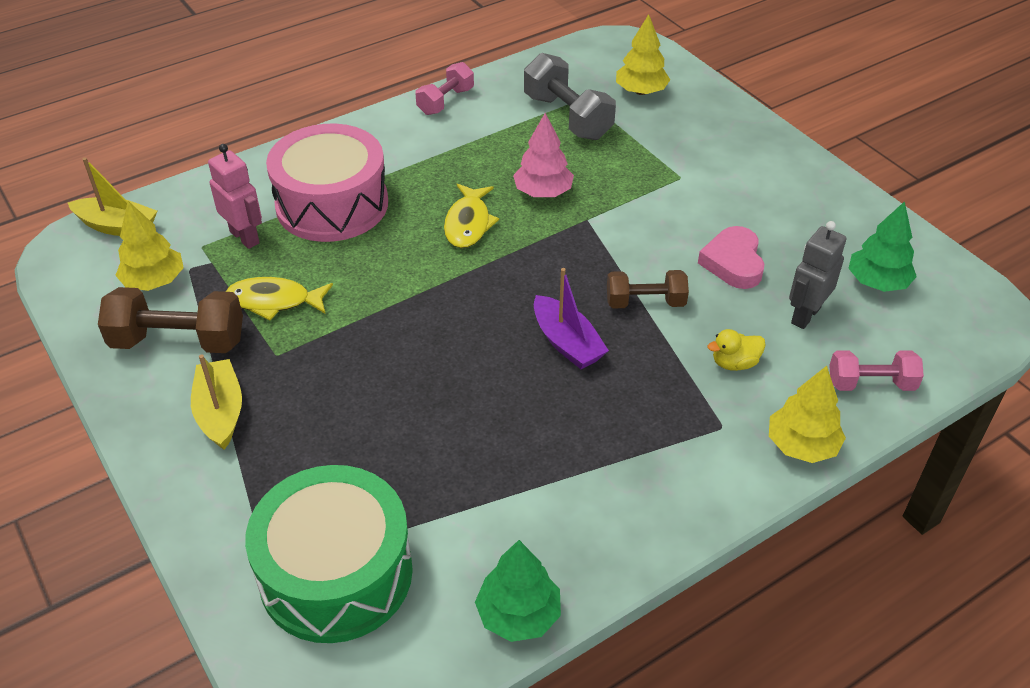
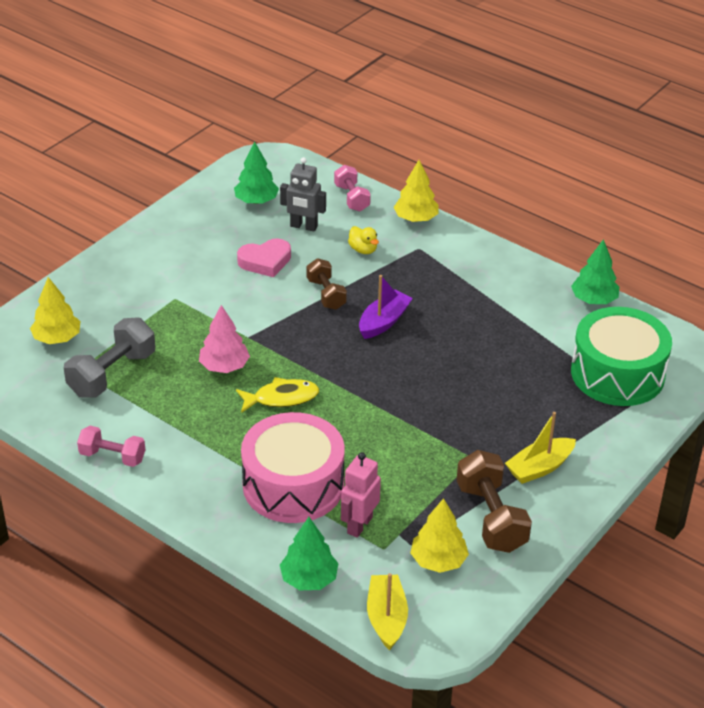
camera: 110 degrees left, 5 degrees down
yellow fish [226,277,333,321] -> none
none -> green tree [280,517,339,590]

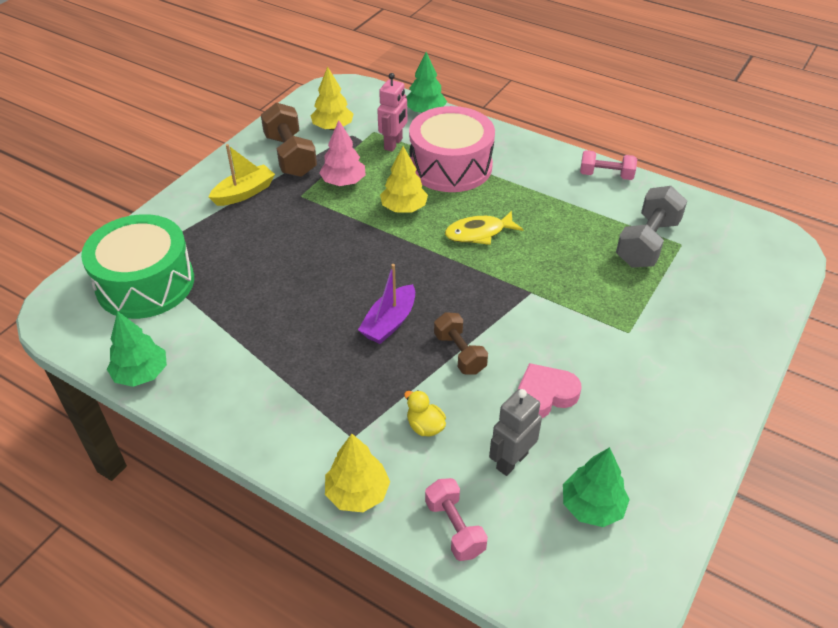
camera: 175 degrees right, 5 degrees up
yellow tree [30,277,81,344] -> yellow tree moved to [380,146,428,212]
pink tree [199,305,250,373] -> pink tree moved to [319,120,366,186]
grey robot [280,157,326,232] -> grey robot turned 60 degrees counterclockwise [489,389,542,476]
yellow boat [367,573,408,650] -> none

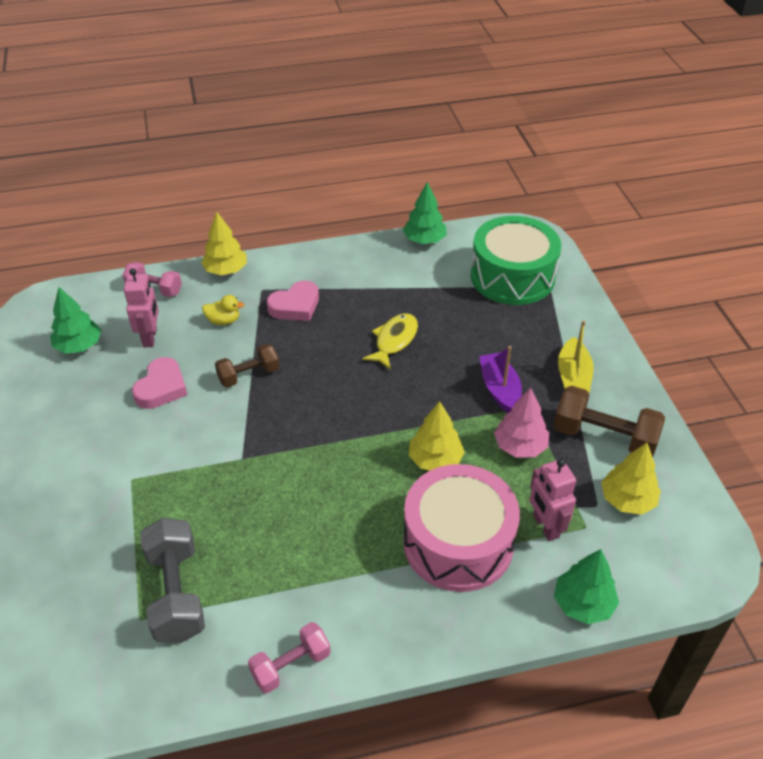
camera: 135 degrees right, 0 degrees up
purple boat [358,264,415,344] -> purple boat moved to [479,346,522,413]
brown dumbbell [434,312,488,375] -> brown dumbbell turned 45 degrees counterclockwise [215,344,279,388]
yellow fish [445,211,523,245] -> yellow fish moved to [362,313,418,369]
grey robot [489,389,542,476] -> pink robot [124,268,159,347]
none -> pink heart [267,281,319,321]

